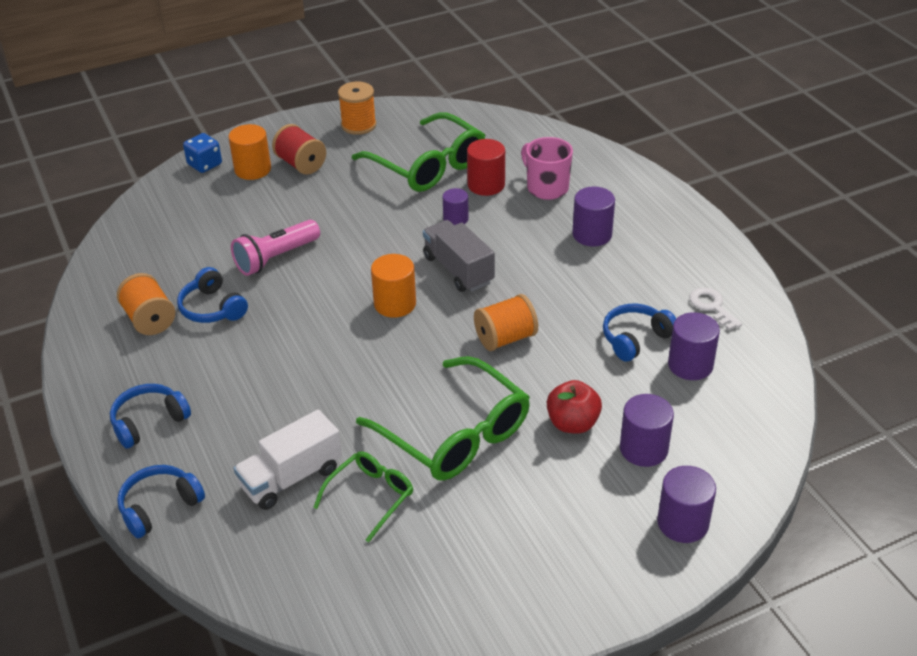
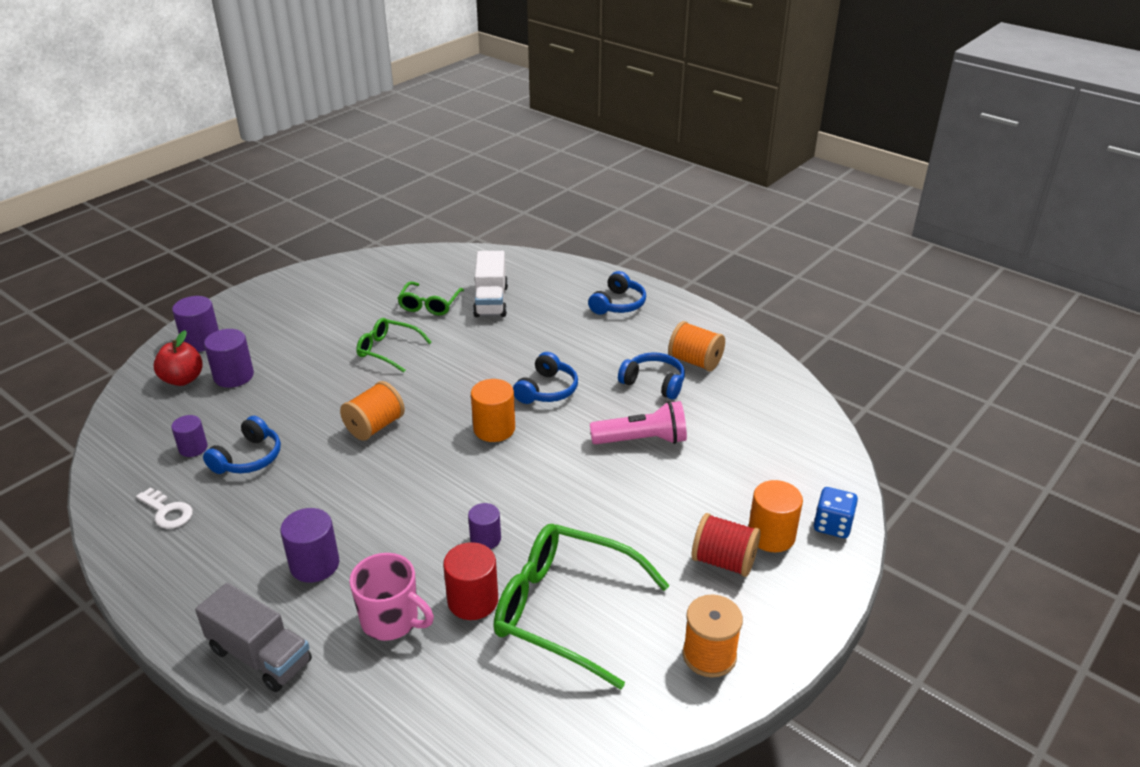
camera: 155 degrees right, 5 degrees down
blue headphones [117,465,205,538] -> blue headphones moved to [513,352,578,404]
pink flashlight [231,220,320,276] -> pink flashlight turned 60 degrees clockwise [590,401,687,445]
white truck [233,409,342,510] -> white truck turned 150 degrees clockwise [473,251,508,317]
green glasses [356,356,530,481] -> green glasses [356,318,432,373], size x0.55
grey truck [423,220,495,292] -> grey truck moved to [195,583,312,692]
red apple [547,380,602,434] -> red apple moved to [154,330,203,386]
purple cylinder [668,312,720,380] -> purple cylinder [171,415,208,457], size x0.65

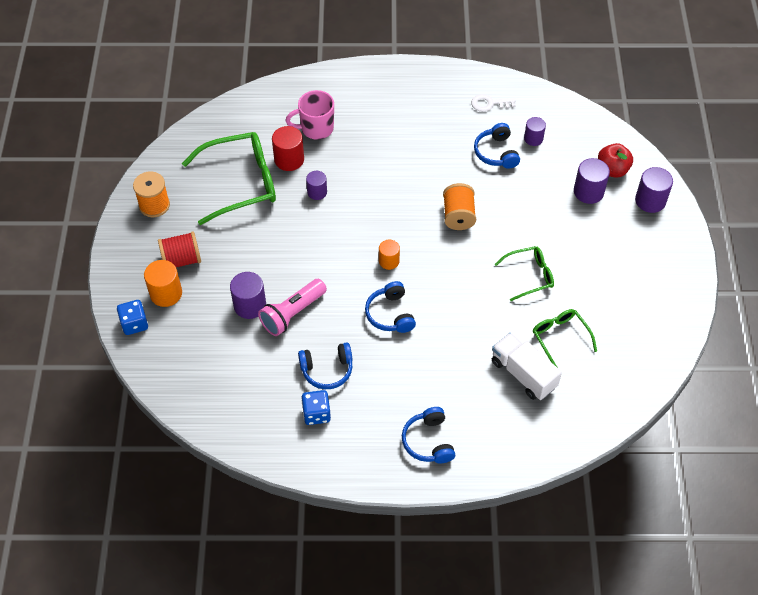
camera: 140 degrees right, 20 degrees up
grey truck [195,583,312,692] -> none
purple cylinder [280,508,339,583] -> purple cylinder moved to [230,272,266,319]
orange cylinder [471,379,515,442] -> orange cylinder [379,240,400,270], size x0.65
orange spool [668,321,725,371] -> blue dice [301,390,331,425]

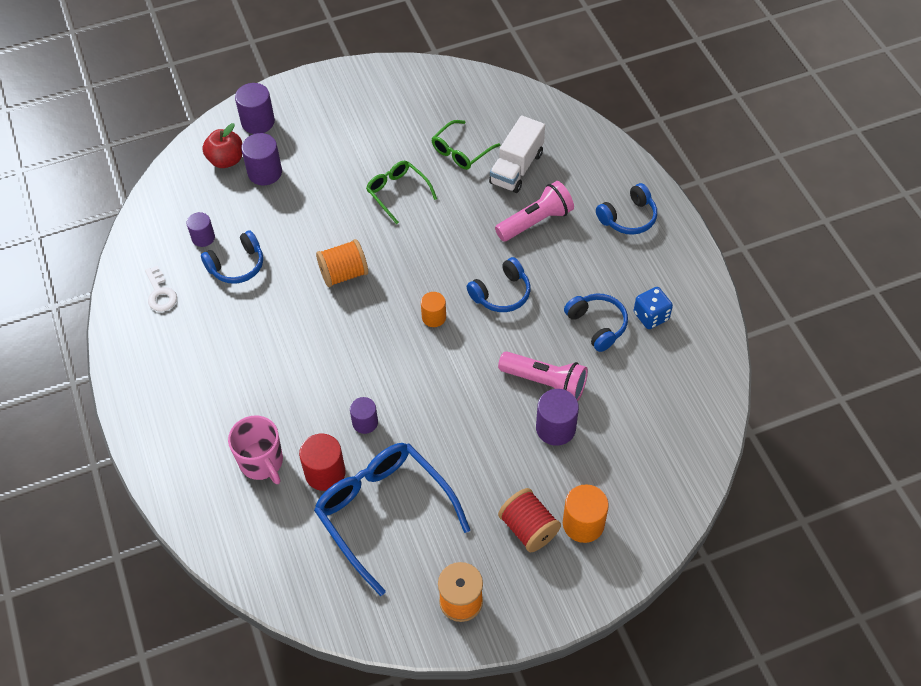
camera: 110 degrees left, 0 degrees up
blue dice [117,300,148,335] -> none
green glasses [182,132,276,225] -> blue glasses [314,443,470,596]
none -> pink flashlight [495,181,574,242]

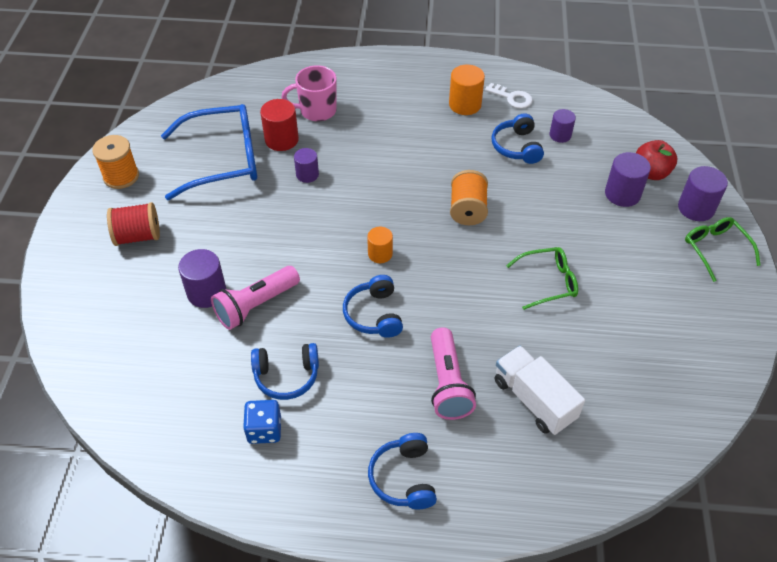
camera: 115 degrees right, 5 degrees down
white key [145,266,177,311] -> white key turned 150 degrees counterclockwise [485,83,533,109]
green glasses [431,120,500,170] -> green glasses moved to [685,217,761,282]
orange cylinder [563,484,609,543] -> orange cylinder moved to [449,65,485,115]

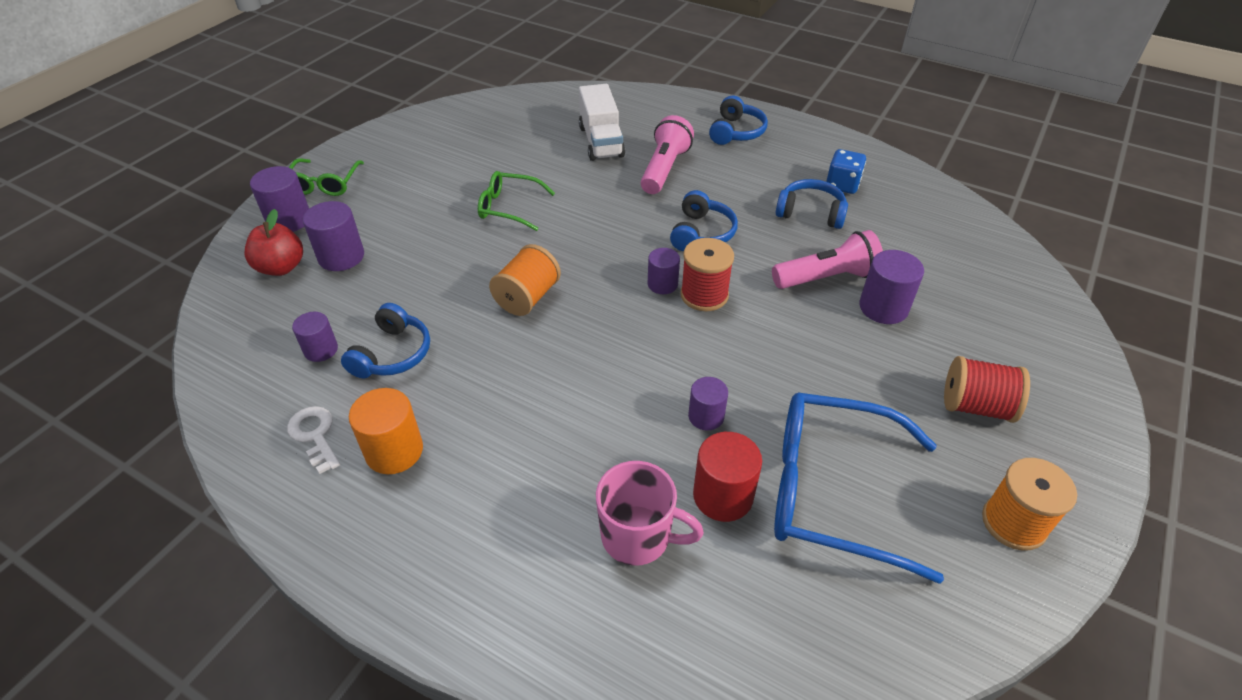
camera: 155 degrees left, 5 degrees down
orange cylinder [367,227,393,263] -> purple cylinder [648,248,680,294]
none -> red spool [680,238,734,311]

